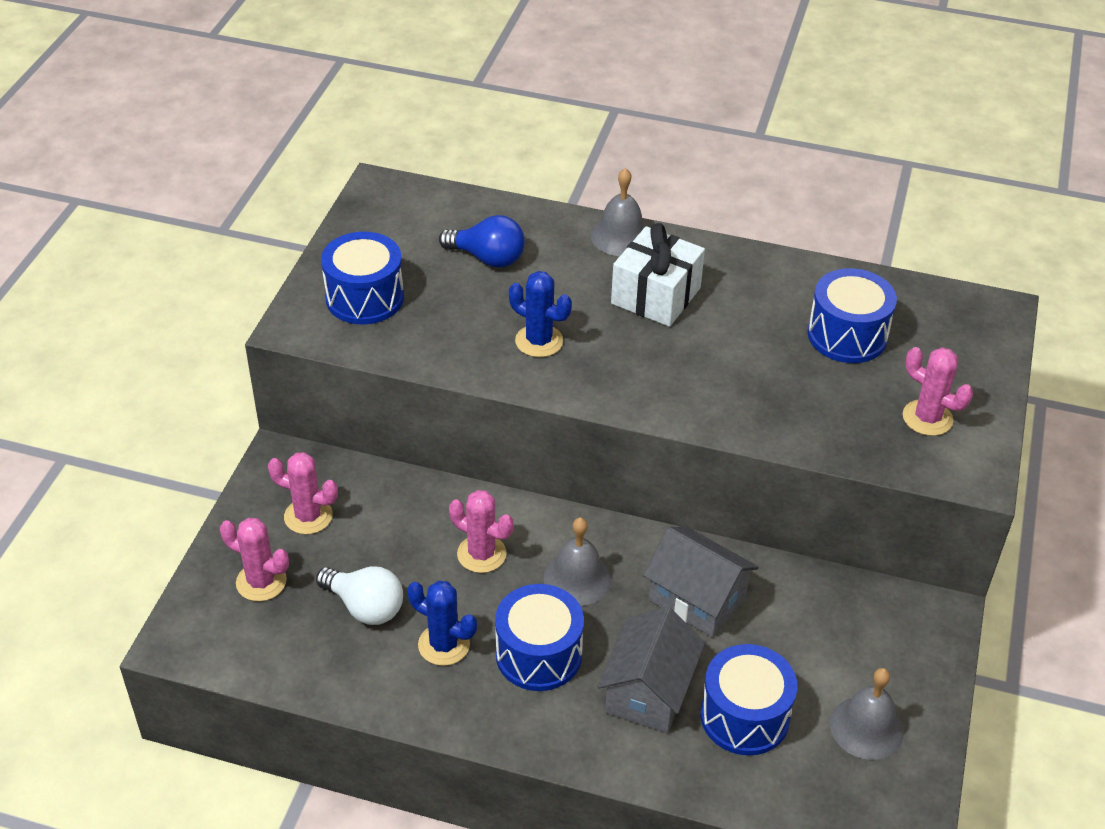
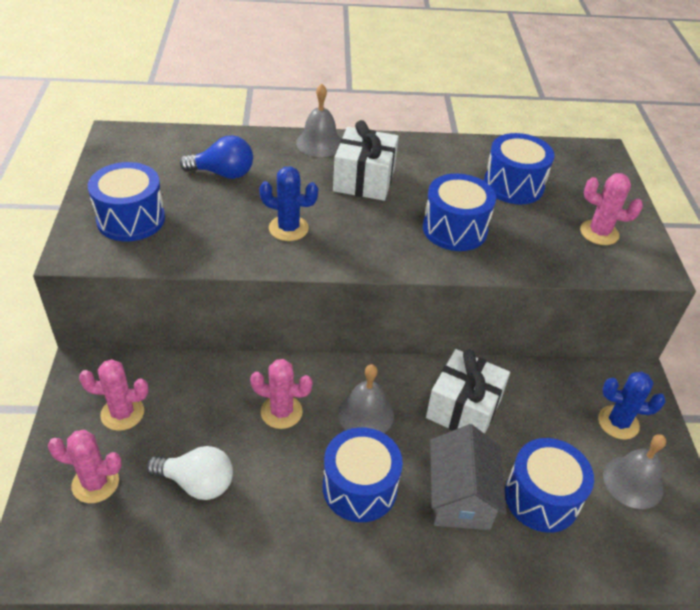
camera: 20 degrees left, 0 degrees up
blue cactus [407,581,477,666] -> blue cactus moved to [598,371,665,440]
grey house [643,527,759,638] -> white gift [426,349,510,434]
none -> blue drum [423,173,496,251]

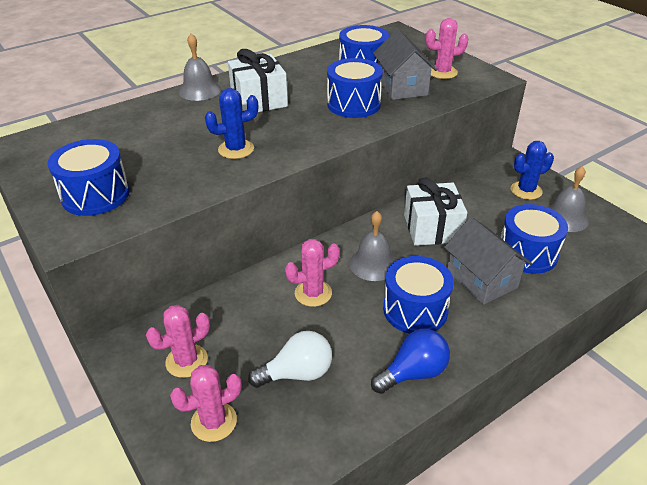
camera: 30 degrees left, 5 degrees down
blue light bulb [180,135,253,179] -> blue light bulb moved to [371,329,450,394]
none -> grey house [373,29,437,100]

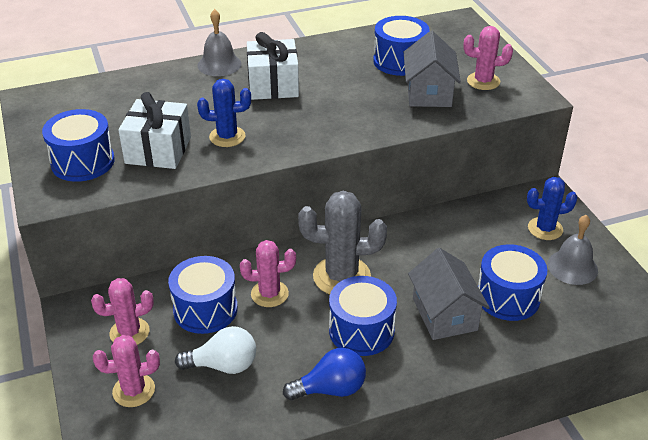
camera: 15 degrees right, 0 degrees up
blue drum [327,58,383,118] -> blue drum moved to [168,256,238,334]
grey bell [349,211,397,281] -> grey cactus [298,191,387,294]
white gift [404,177,467,246] -> white gift moved to [118,92,191,169]

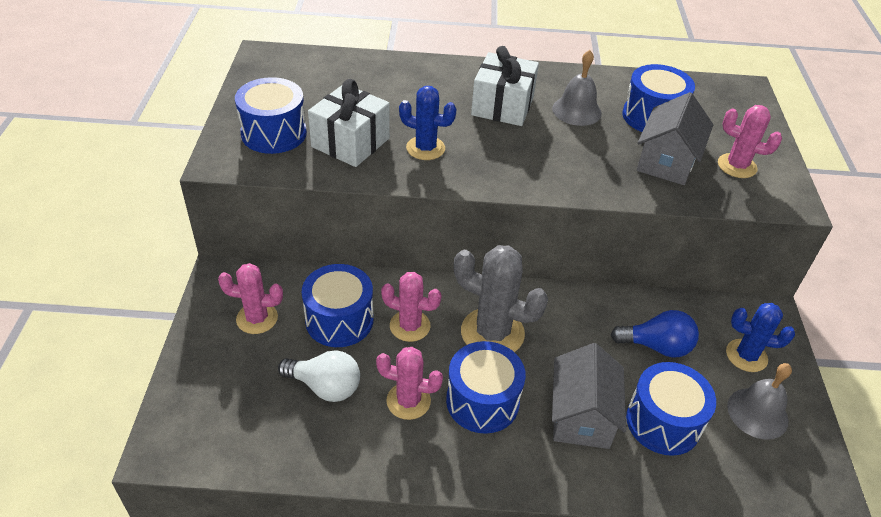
camera: 20 degrees right, 5 degrees up
pink cactus [93,335,160,407] -> pink cactus moved to [376,347,443,420]
grey bell [198,9,242,76] -> grey bell moved to [552,50,602,126]
blue light bulb [283,348,366,400] -> blue light bulb moved to [611,310,699,358]

